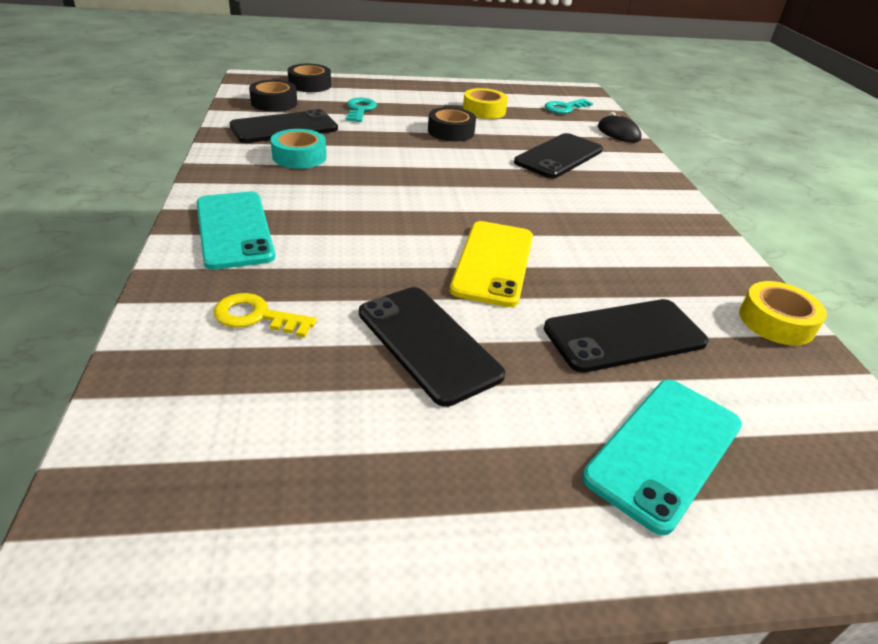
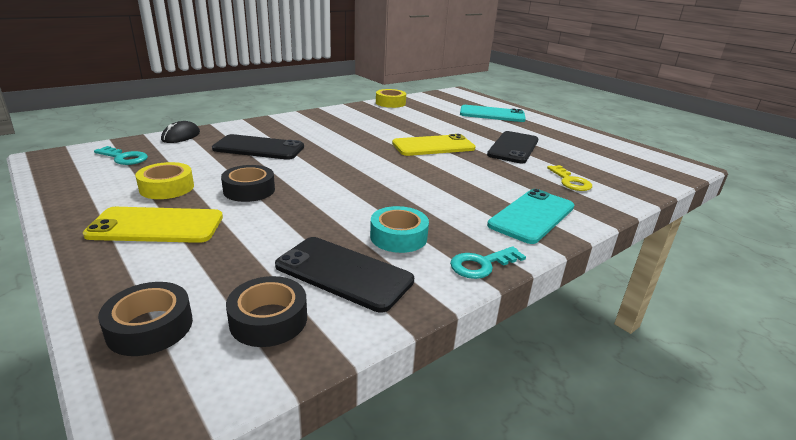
camera: 120 degrees left, 10 degrees down
turquoise key [346,98,377,122] -> turquoise key moved to [450,246,526,279]
black phone [544,299,709,373] -> none
none -> yellow phone [83,207,223,243]

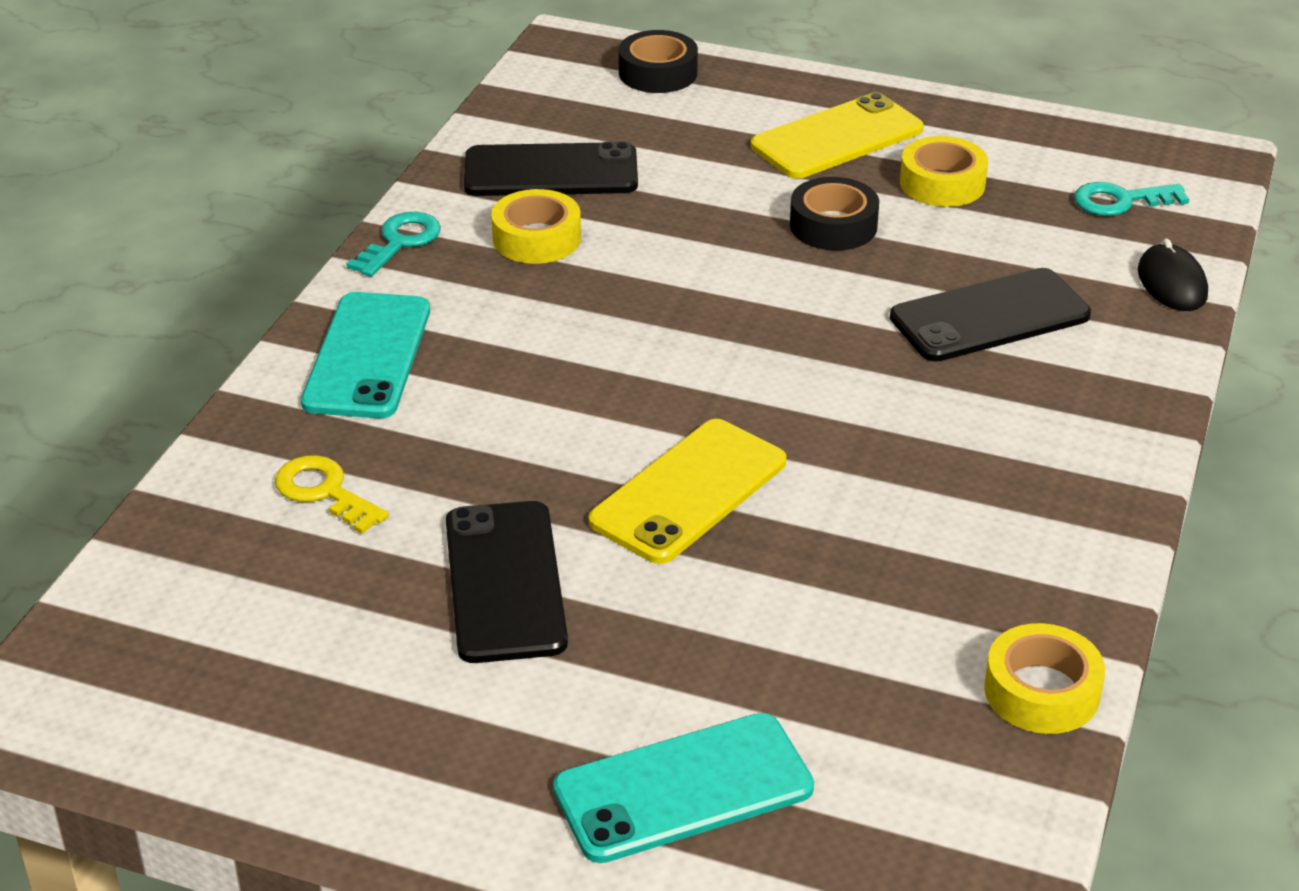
camera: 150 degrees right, 10 degrees up
black tape [226,276,307,347] -> none
turquoise tape [370,206,429,253] -> yellow tape [491,189,581,264]

